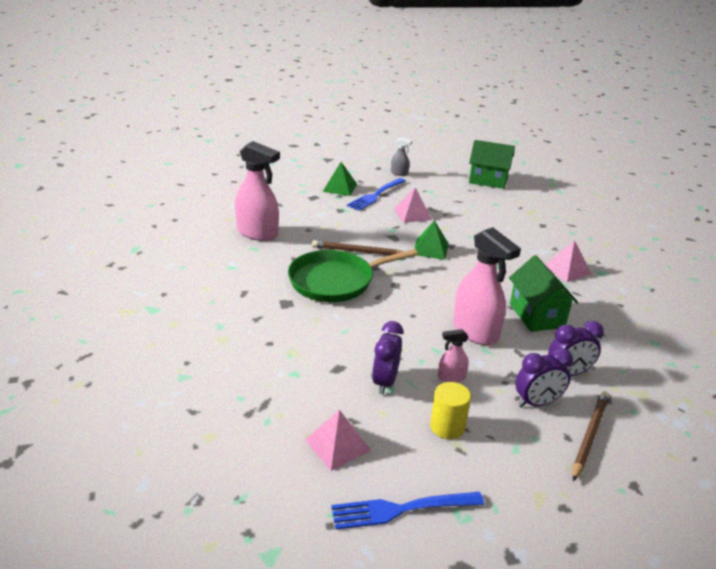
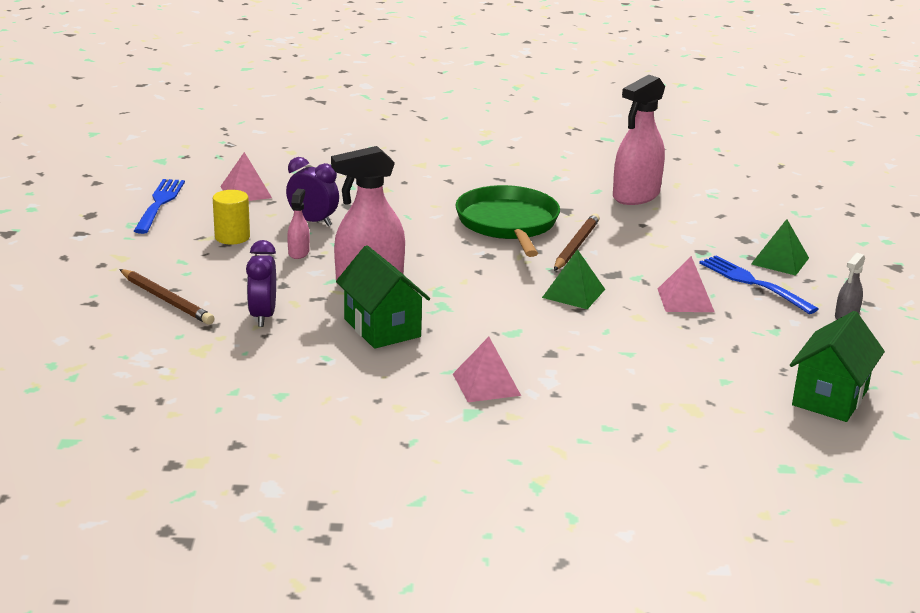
camera: 105 degrees right, 5 degrees down
green house [509,255,578,332] -> green house turned 60 degrees clockwise [336,245,430,349]
purple clock [515,348,573,408] -> none

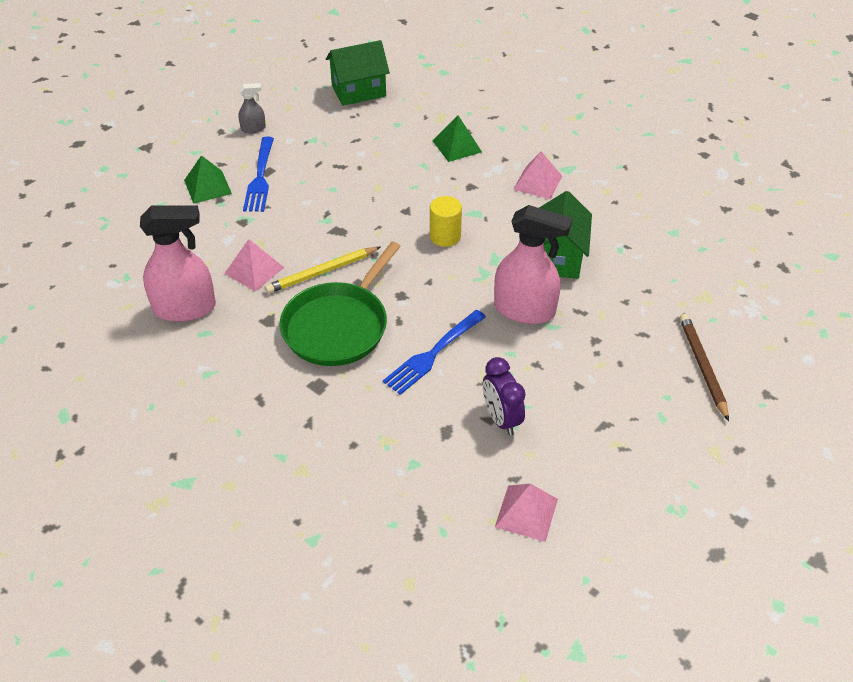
camera: 140 degrees left, 20 degrees up
blue fork [134,179,185,234] -> blue fork moved to [383,310,486,395]
yellow cylinder [213,190,250,244] -> yellow cylinder moved to [430,196,462,247]
purple clock [246,240,276,327] -> none
pink spray bottle [287,189,310,259] -> none
green pyramid [542,249,605,309] -> green pyramid moved to [433,115,482,162]
brown pencil [554,213,600,271] -> yellow pencil [265,247,380,294]
pink pyramid [658,256,715,312] -> pink pyramid moved to [224,239,284,292]

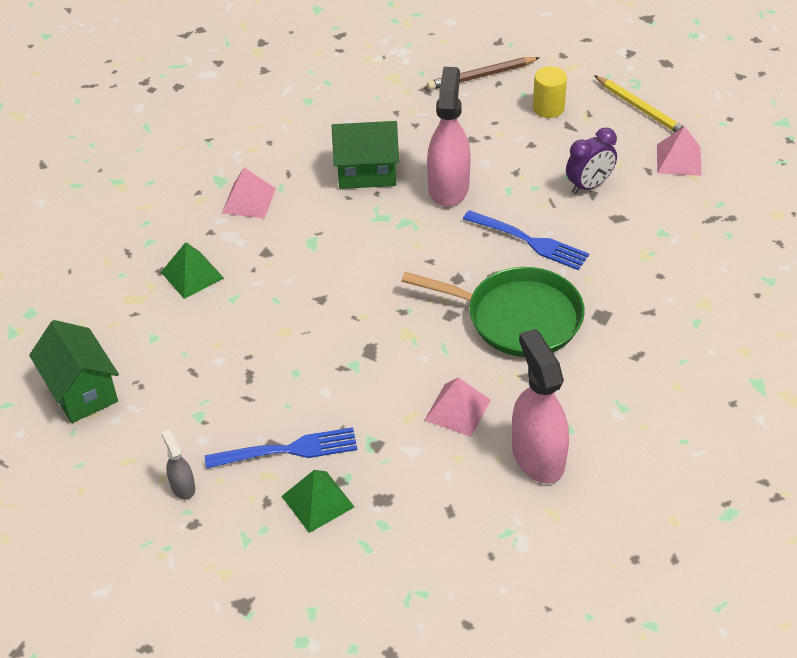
camera: 100 degrees left, 0 degrees up
yellow pencil [265,247,380,294] -> yellow pencil moved to [594,75,689,132]
yellow cylinder [430,196,462,247] -> yellow cylinder moved to [533,66,567,118]

